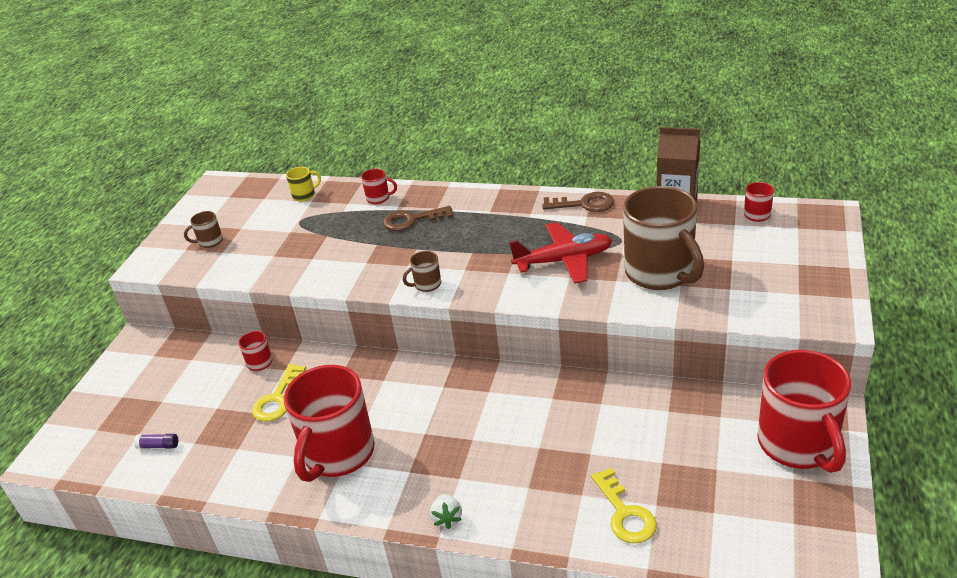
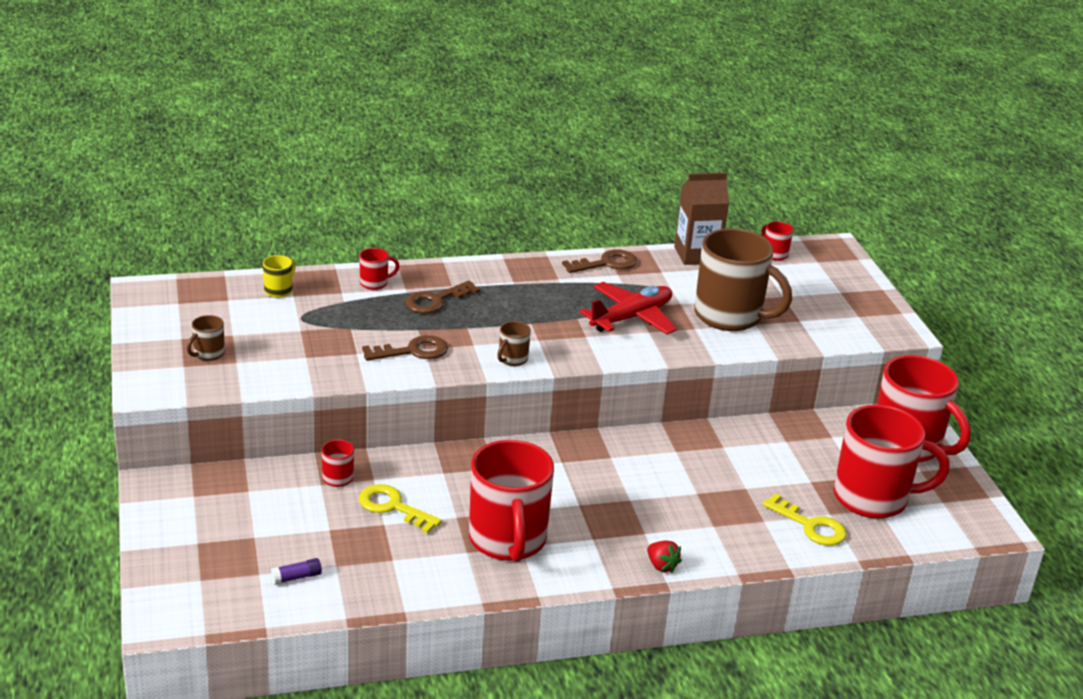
camera: 35 degrees left, 5 degrees down
yellow key [252,364,306,422] -> yellow key turned 135 degrees clockwise [359,484,442,534]
white strawberry [430,494,462,529] -> red strawberry [647,540,682,573]
none -> brown key [362,335,448,361]
none -> red mug [834,405,950,519]

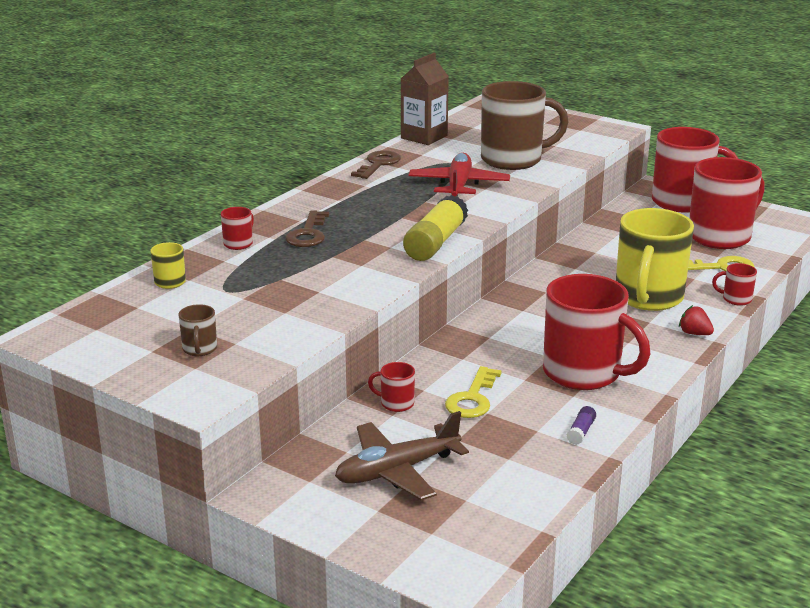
camera: 40 degrees left, 5 degrees down
purple glue stick [271,558,322,585] -> purple glue stick moved to [567,406,596,445]
yellow key [359,484,442,534] -> yellow key turned 60 degrees counterclockwise [445,366,502,418]
brown key [362,335,448,361] -> none
brown mug [497,321,531,366] -> yellow glue stick [403,195,468,261]
red strawberry [647,540,682,573] -> red strawberry turned 150 degrees counterclockwise [679,305,714,335]
red mug [762,221,793,261] -> red mug moved to [712,263,757,306]
none -> brown plane [335,411,469,500]
none -> yellow mug [616,208,694,311]

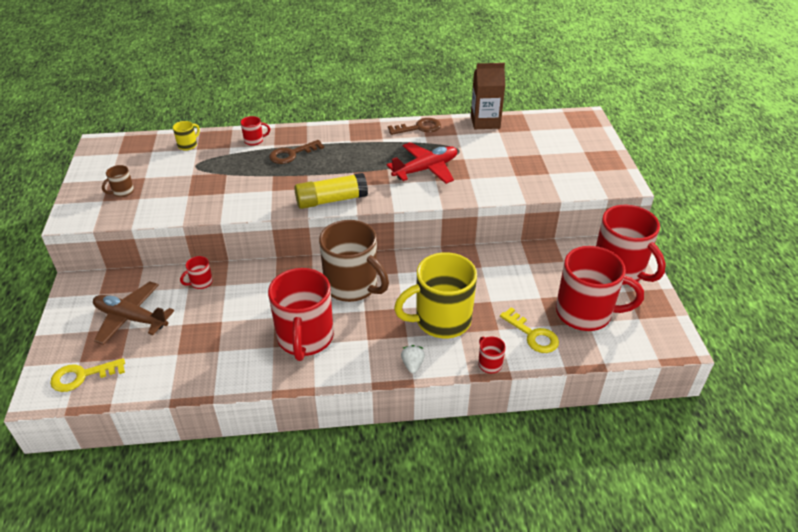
camera: 50 degrees right, 15 degrees up
red mug [368,362,415,412] -> red mug turned 105 degrees counterclockwise [180,256,213,289]
yellow key [445,366,502,418] -> yellow key moved to [50,358,125,392]
brown mug [481,81,568,170] -> brown mug moved to [319,220,389,302]
purple glue stick [567,406,596,445] -> none
red strawberry [679,305,714,335] -> white strawberry [401,345,425,373]

